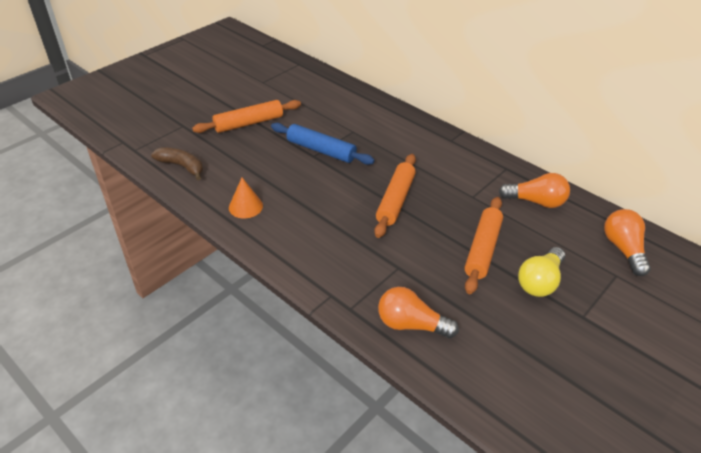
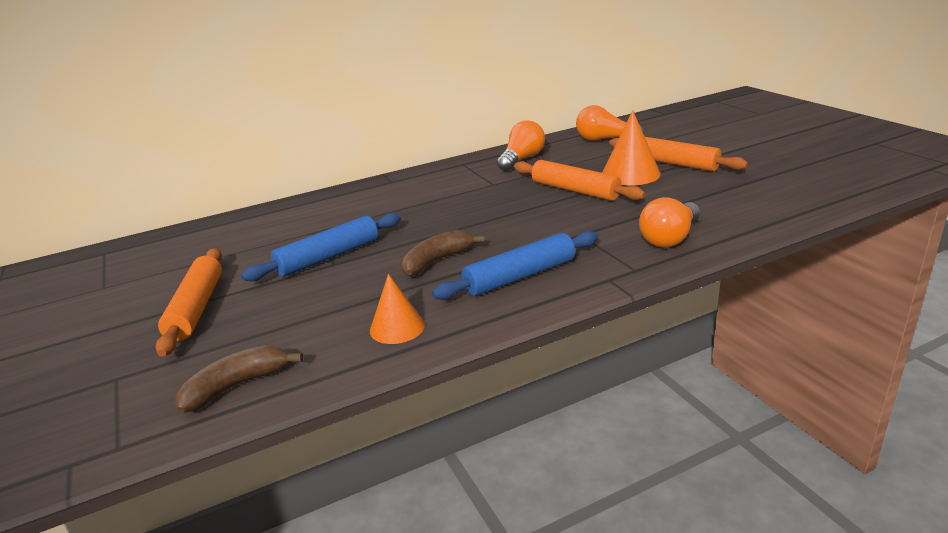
camera: 65 degrees left, 15 degrees down
orange rolling pin [374,154,416,238] -> orange rolling pin moved to [609,137,748,172]
yellow light bulb [518,247,565,297] -> orange cone [602,110,661,185]
none -> brown banana [401,230,484,277]
none -> blue rolling pin [432,231,598,300]

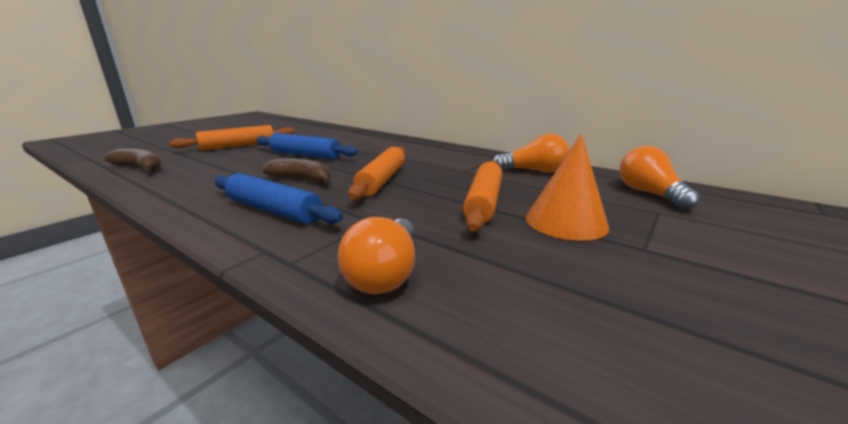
camera: 60 degrees right, 5 degrees down
orange cone [370,274,425,344] -> none
orange rolling pin [609,137,748,172] -> orange rolling pin moved to [348,147,406,200]
orange light bulb [639,197,700,248] -> orange light bulb turned 90 degrees counterclockwise [338,217,415,294]

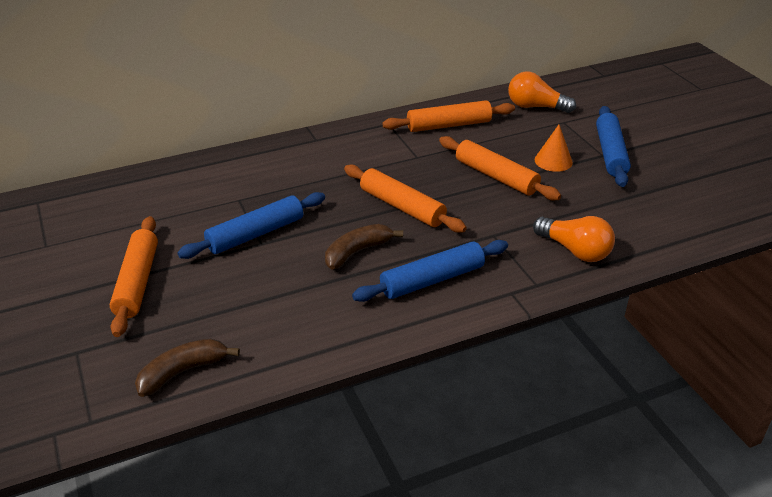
camera: 60 degrees left, 15 degrees up
orange light bulb [493,133,570,173] -> orange rolling pin [382,100,515,132]
orange cone [526,134,609,241] -> orange cone [535,125,573,172], size x0.66
none -> blue rolling pin [596,106,631,187]

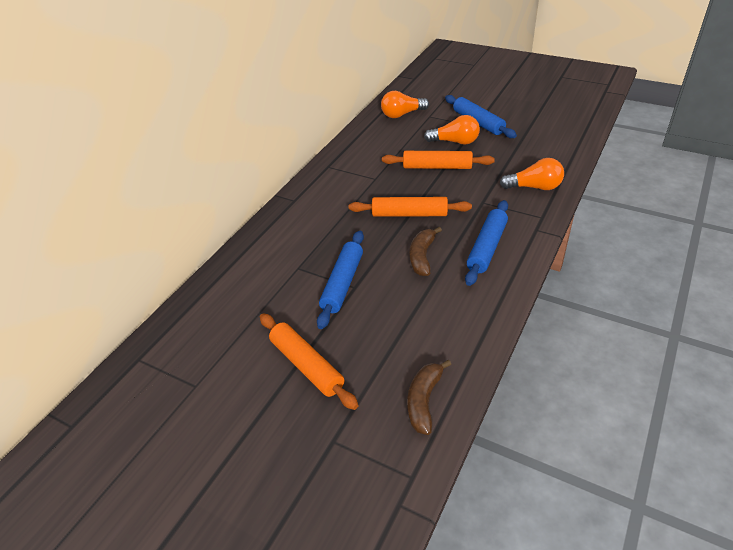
camera: 35 degrees left, 5 degrees up
orange rolling pin [382,100,515,132] -> none
orange cone [535,125,573,172] -> orange light bulb [424,115,480,145]

